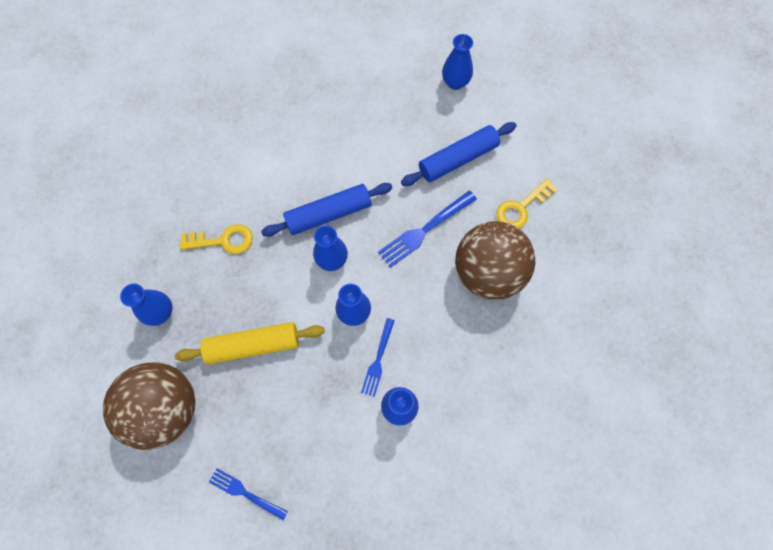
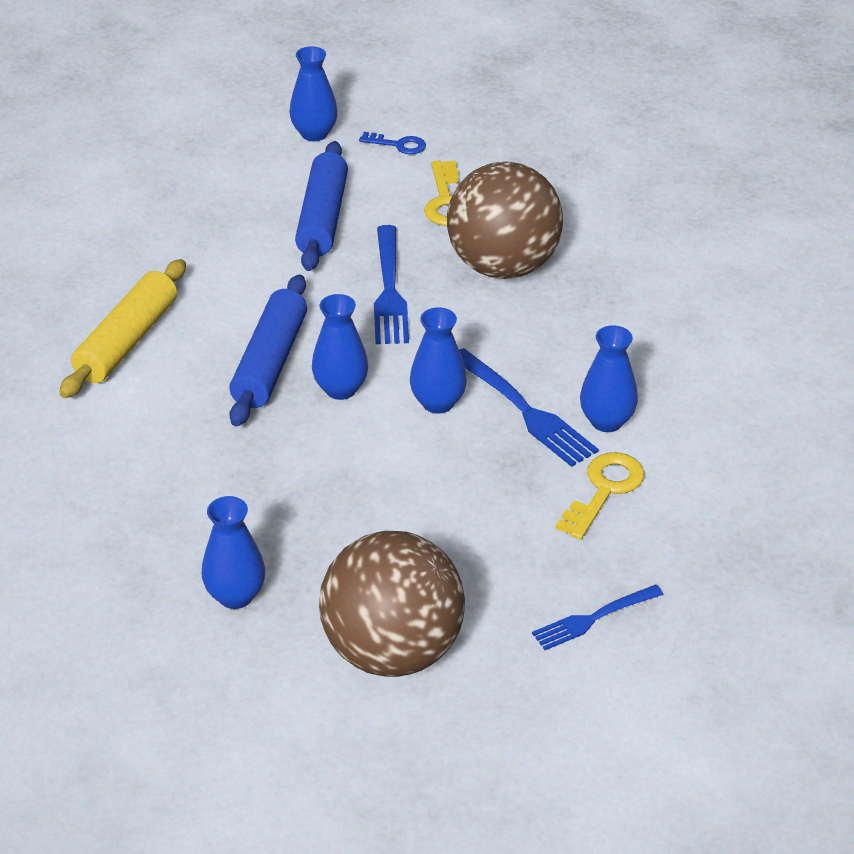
camera: 55 degrees left, 30 degrees down
yellow rolling pin [175,322,325,364] -> yellow rolling pin moved to [59,259,186,398]
yellow key [180,224,253,254] -> yellow key moved to [555,452,644,540]
blue fork [361,318,395,397] -> blue fork [459,348,599,467], size x1.56
blue vase [442,34,473,90] -> blue vase moved to [290,46,338,141]
none -> blue key [359,132,426,154]

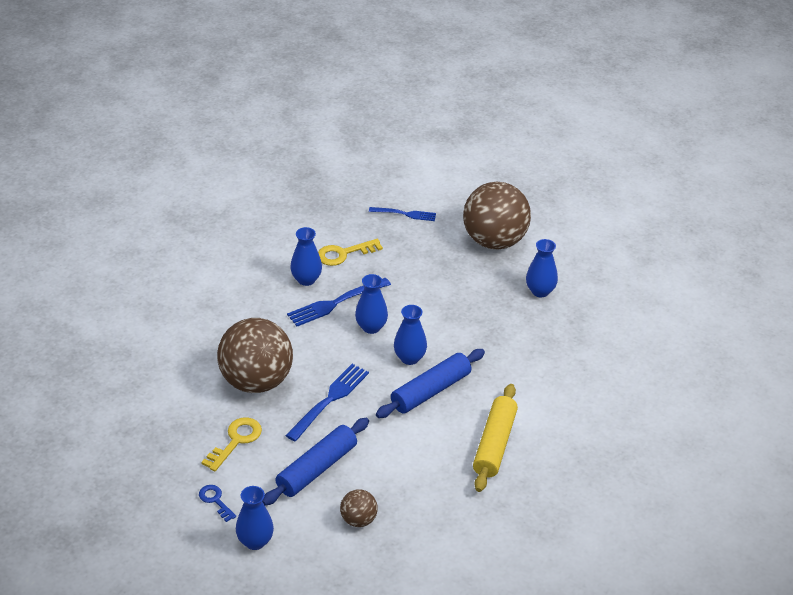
camera: 145 degrees left, 0 degrees up
yellow rolling pin [59,259,186,398] -> yellow rolling pin turned 45 degrees counterclockwise [473,384,518,492]
blue fork [459,348,599,467] -> blue fork turned 120 degrees counterclockwise [287,278,391,326]
none -> brown ball [340,489,378,527]

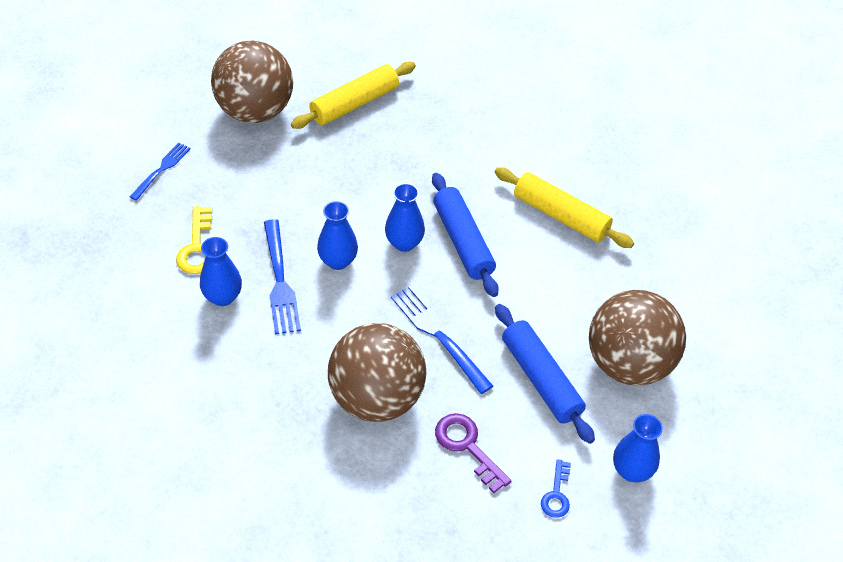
camera: 70 degrees left, 10 degrees up
blue key [199,485,236,522] -> blue key turned 60 degrees counterclockwise [541,459,571,518]
yellow key [201,418,262,471] -> purple key [435,413,512,493]
brown ball [340,489,378,527] -> brown ball [589,290,686,386], size x2.18
blue vase [526,239,558,297] -> yellow rolling pin [291,62,416,129]

